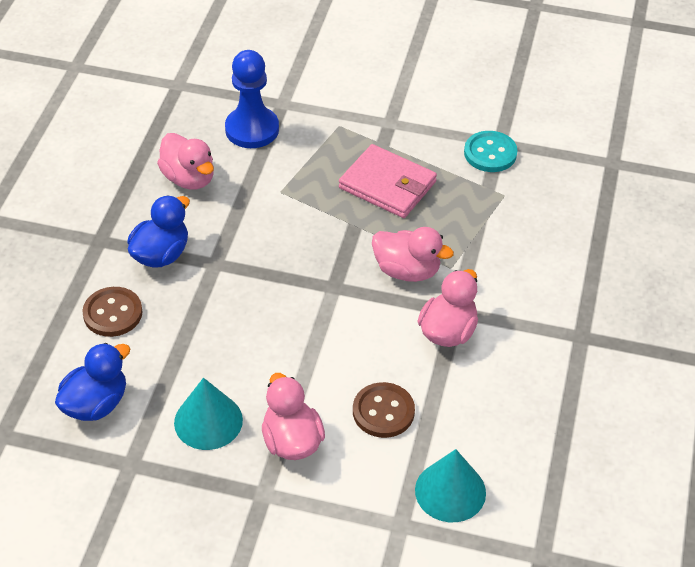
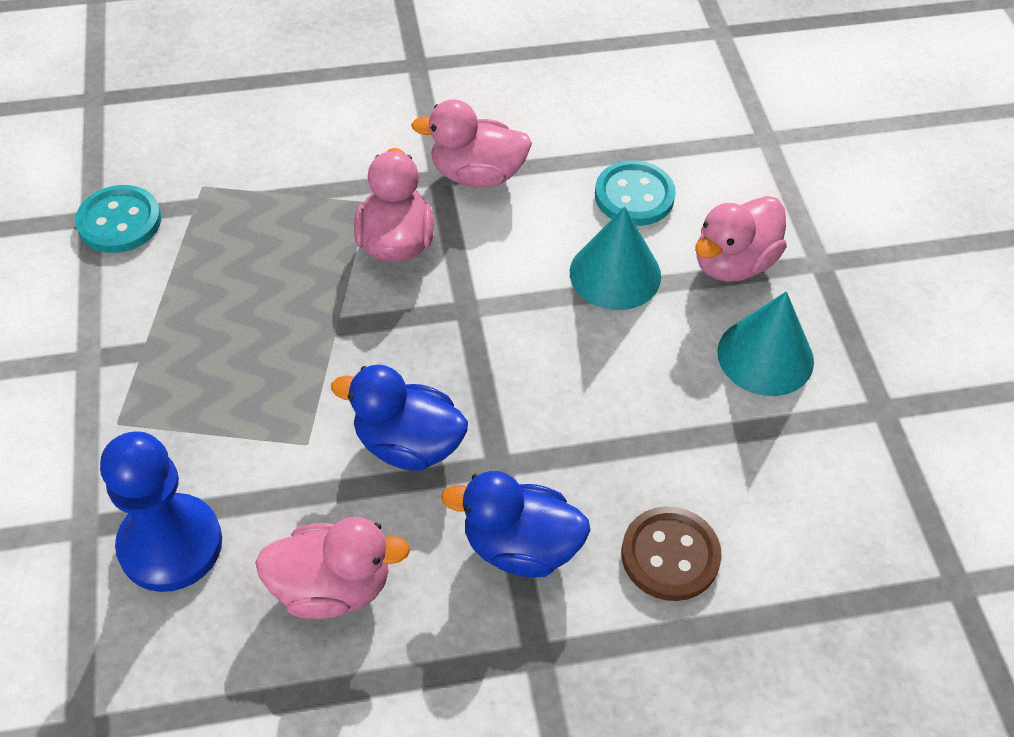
camera: 115 degrees left, 5 degrees up
blue duck [55,343,130,421] -> blue duck moved to [331,365,468,471]
pink duck [157,133,214,190] -> pink duck turned 60 degrees clockwise [255,517,410,619]
pink wallet [339,144,437,218] -> none
brown button [353,382,415,438] -> turquoise button [595,161,676,226]
turquoise cone [415,449,486,522] -> turquoise cone moved to [570,207,661,310]

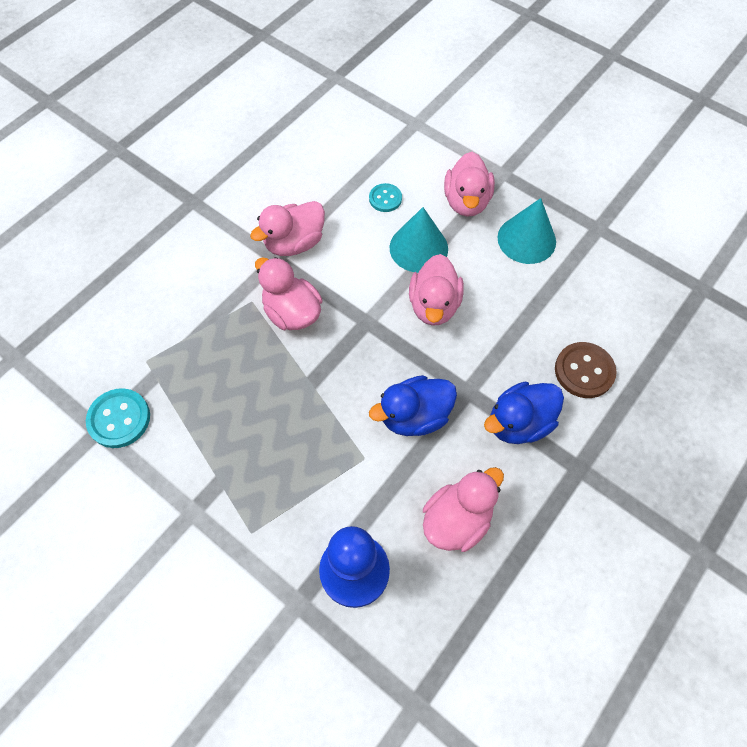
camera: 40 degrees left, 10 degrees up
turquoise button [595,161,676,226] -> turquoise button [369,183,402,212], size x0.64
none -> pink duck [409,254,464,326]

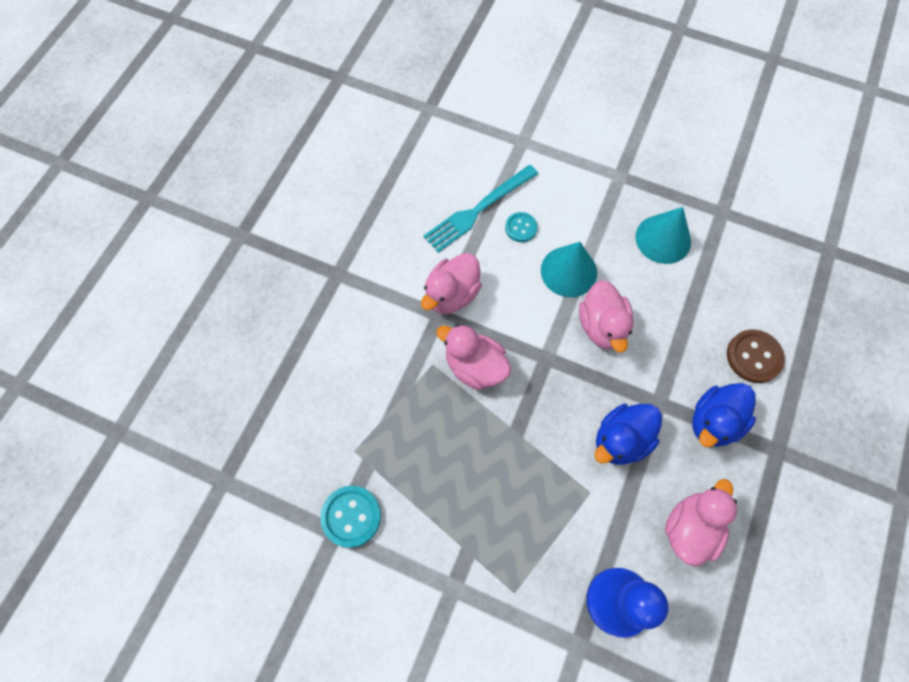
camera: 15 degrees left, 5 degrees up
pink duck [444,152,495,217] -> none
none -> turquoise fork [423,165,538,253]

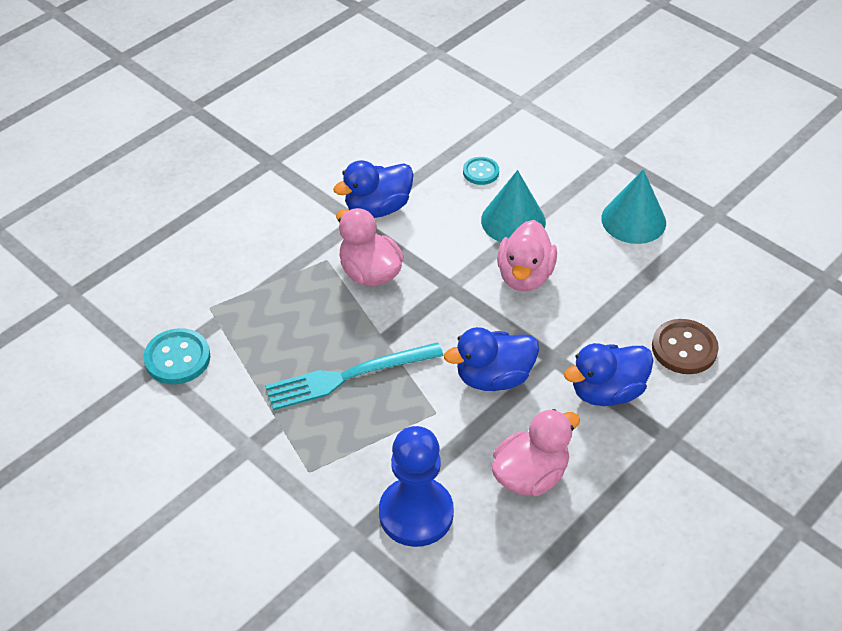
camera: 20 degrees right, 20 degrees down
pink duck [421,253,482,314] -> blue duck [333,160,414,218]
turquoise fork [423,165,538,253] -> turquoise fork moved to [265,342,444,410]

